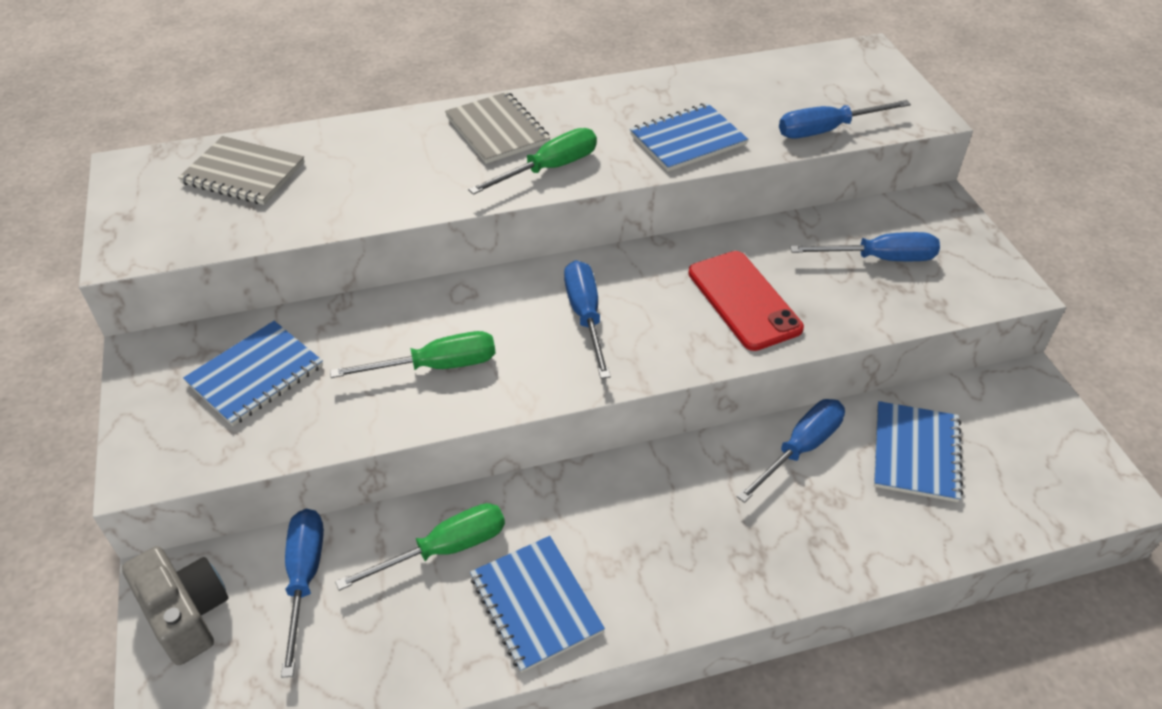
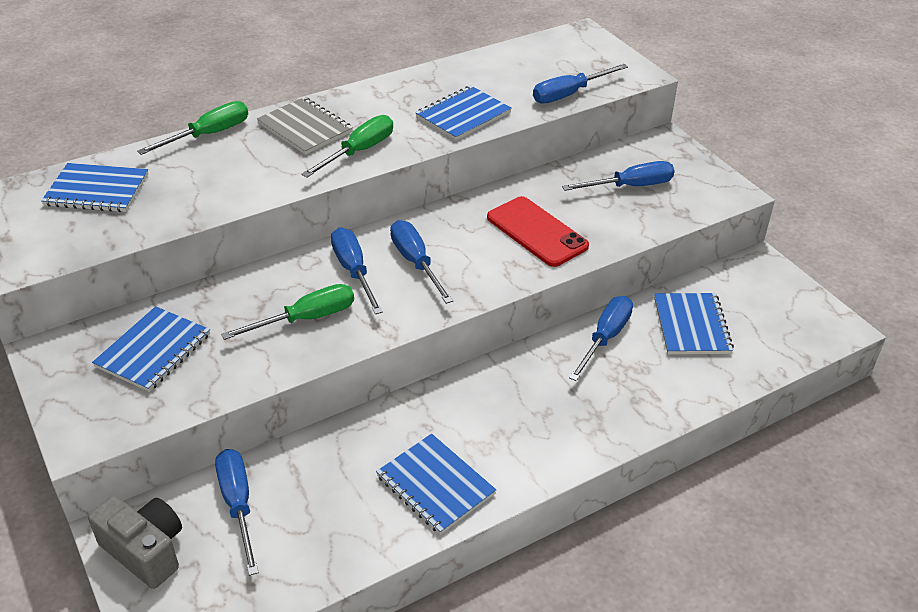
camera: 15 degrees left, 5 degrees down
grey notebook [178,136,305,205] -> blue notebook [41,163,148,212]
green screwdriver [335,503,505,591] -> green screwdriver moved to [137,101,248,155]
none -> blue screwdriver [331,227,383,314]

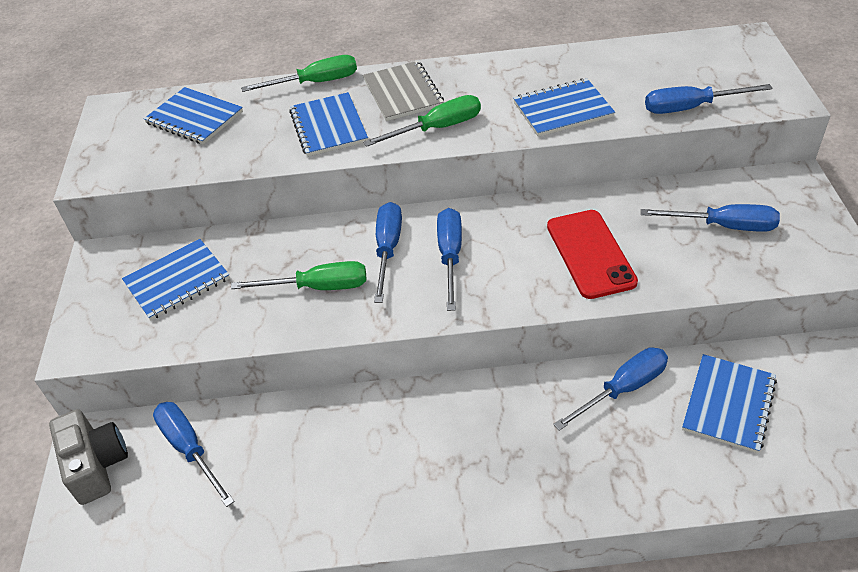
camera: 30 degrees right, 5 degrees up
blue screwdriver [215,449,259,576] -> blue screwdriver turned 45 degrees counterclockwise [153,402,235,507]
blue notebook [376,434,496,535] -> blue notebook moved to [289,92,368,157]

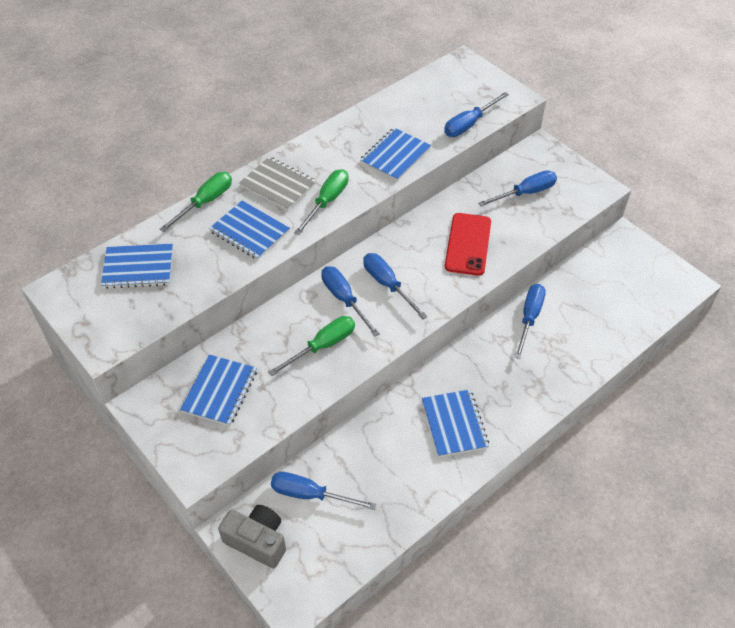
camera: 40 degrees left, 5 degrees up
red phone [547,210,638,299] -> red phone turned 60 degrees clockwise [445,213,491,276]
blue notebook [682,354,777,453] -> blue notebook moved to [422,389,489,457]

